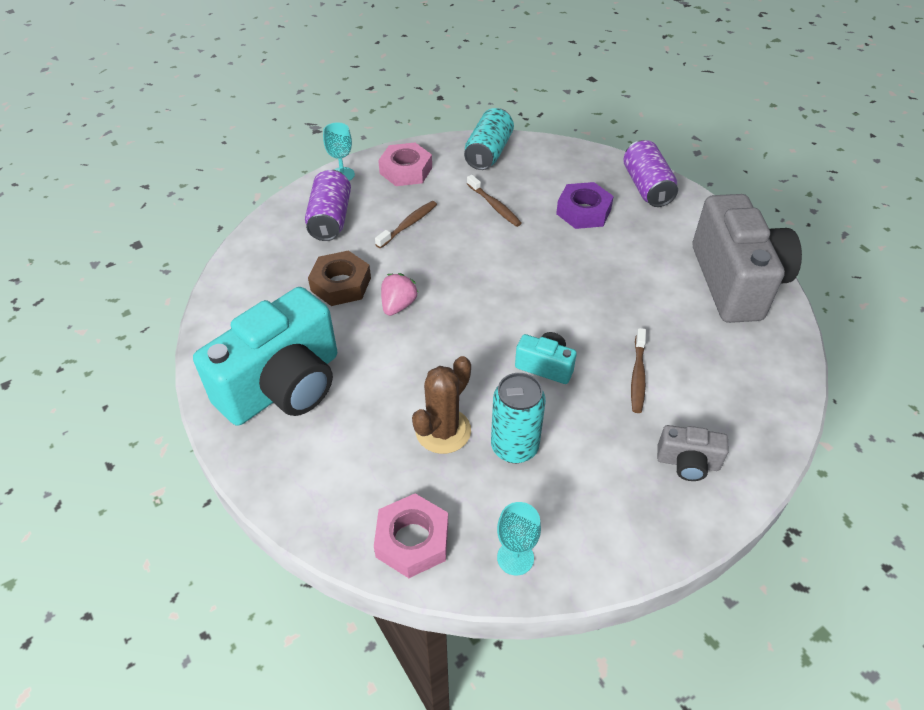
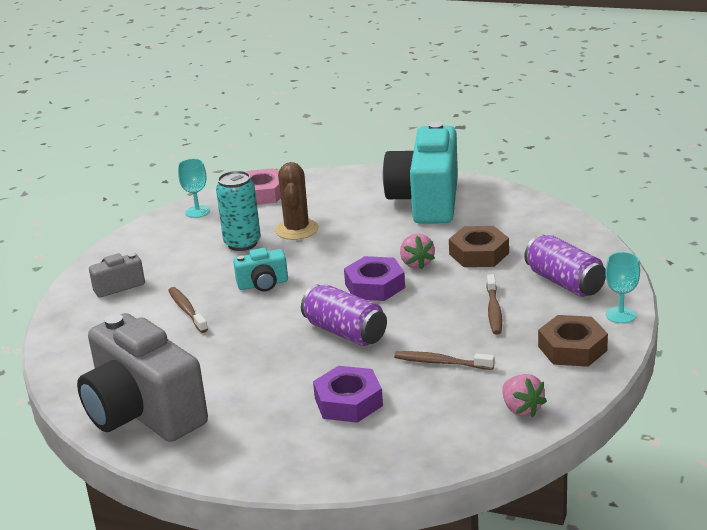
camera: 145 degrees right, 20 degrees down
pink nut [378,143,432,186] -> brown nut [538,315,608,367]
turquoise can [464,108,514,170] -> pink strawberry [502,374,547,417]
purple can [623,140,678,207] -> purple can moved to [301,285,387,346]
none -> purple nut [344,256,405,301]

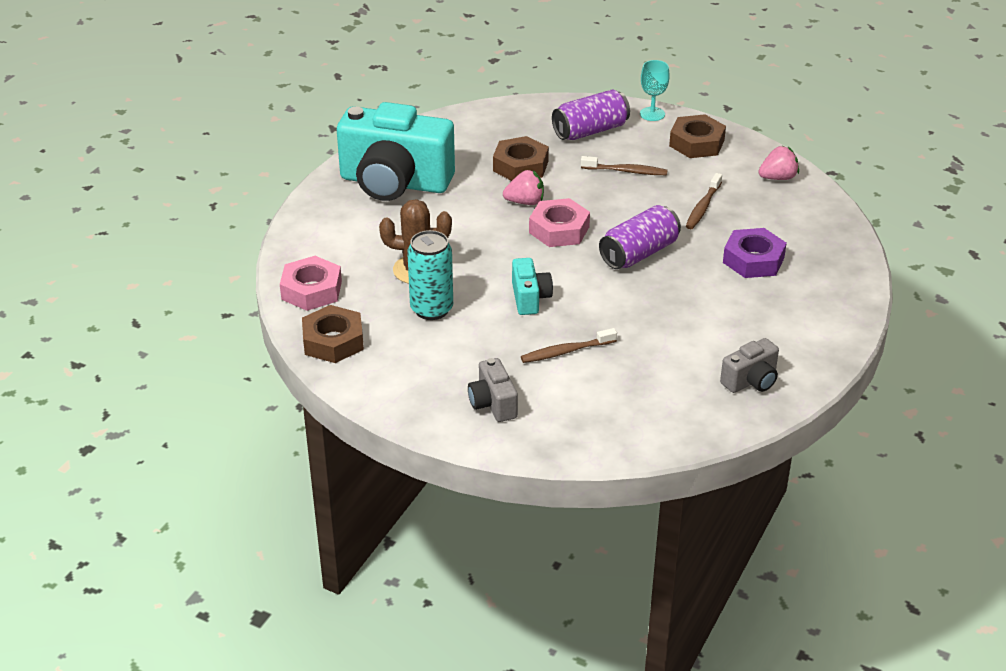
camera: 85 degrees left, 10 degrees up
grey camera [77,313,208,442] -> grey camera [720,338,779,393], size x0.45
turquoise goblet [178,159,210,218] -> brown nut [302,305,364,363]
purple nut [344,256,405,301] -> pink nut [529,198,590,247]

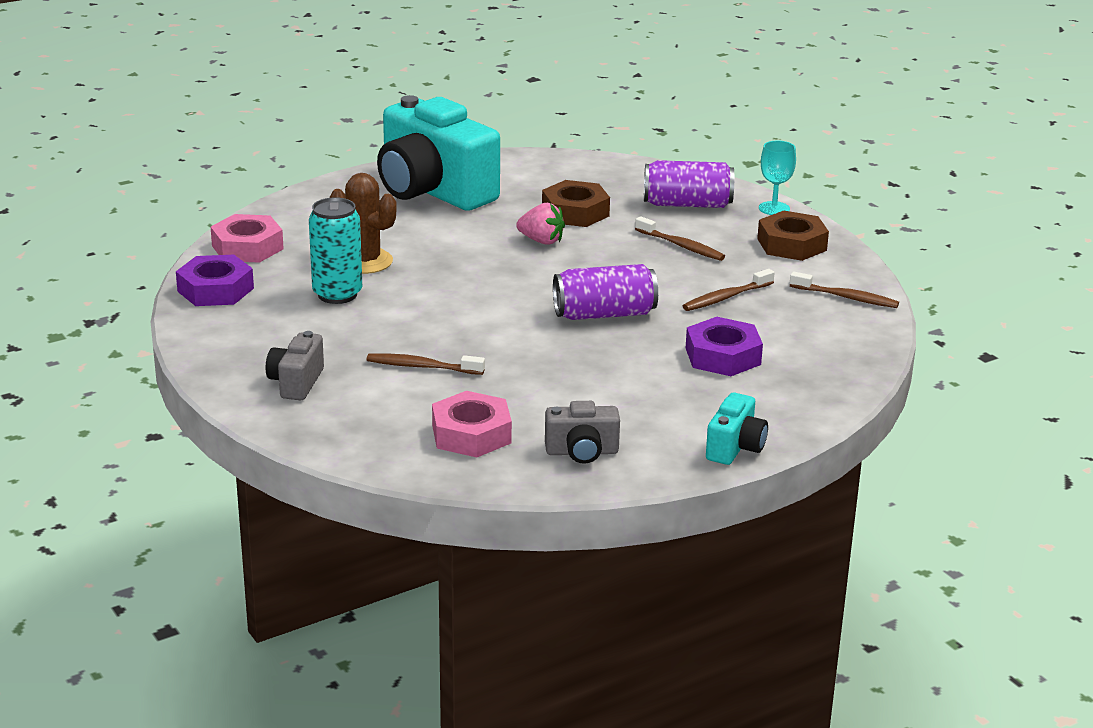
camera: 30 degrees right, 10 degrees down
brown nut [302,305,364,363] -> purple nut [176,255,254,306]
turquoise camera [512,258,553,315] -> turquoise camera moved to [706,393,768,465]
pink nut [529,198,590,247] -> pink nut moved to [432,391,512,457]
pink strawberry [758,146,799,180] -> brown toothbrush [790,271,899,308]

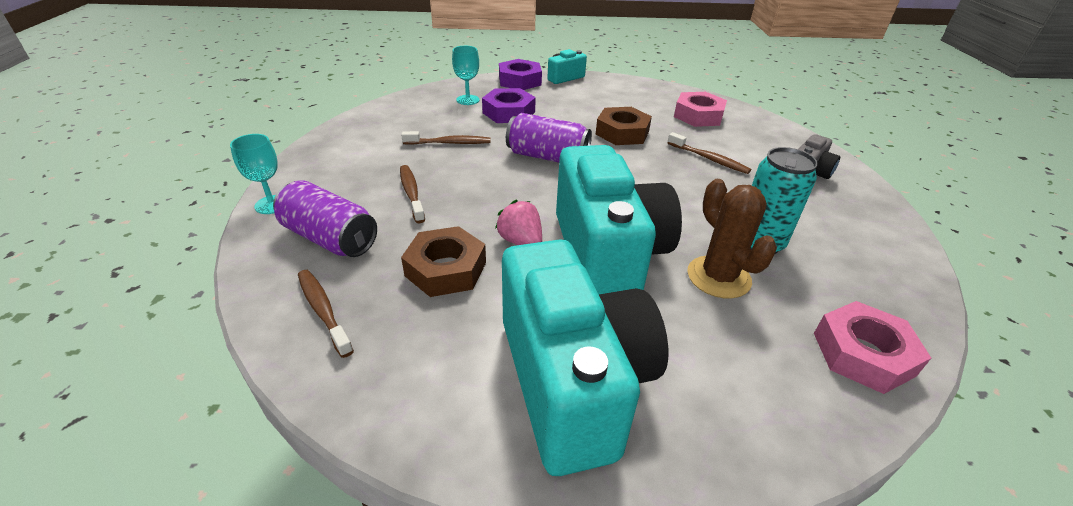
camera: 150 degrees left, 10 degrees up
purple nut [176,255,254,306] -> purple nut moved to [499,59,542,90]
grey camera [545,401,620,464] -> none
brown nut [757,211,829,261] -> brown nut moved to [596,107,652,145]
brown toothbrush [790,271,899,308] -> brown toothbrush moved to [298,270,354,358]
none -> turquoise goblet [452,46,480,105]
none -> turquoise camera [556,145,682,295]

